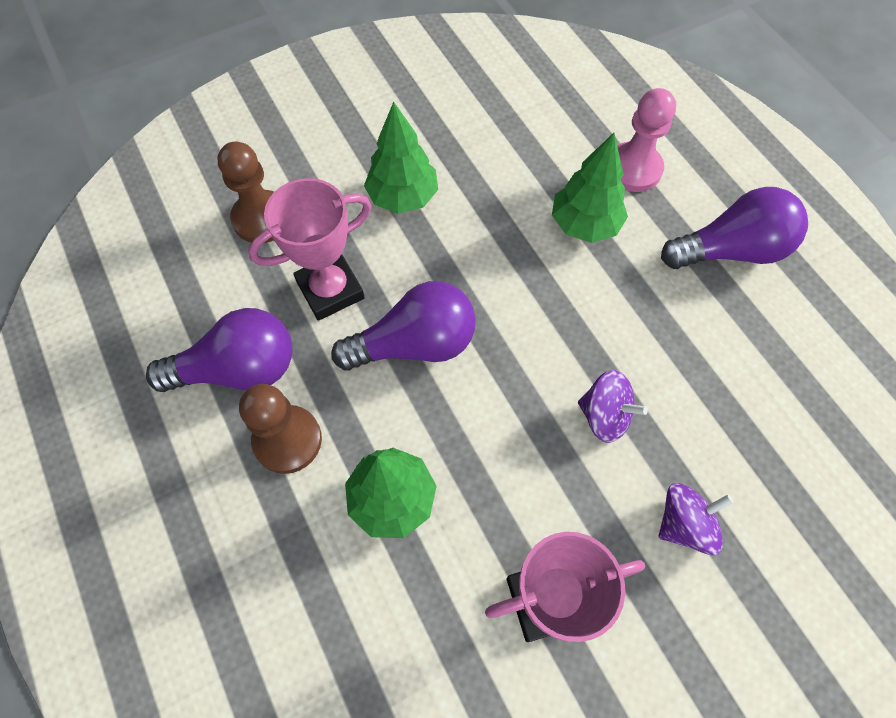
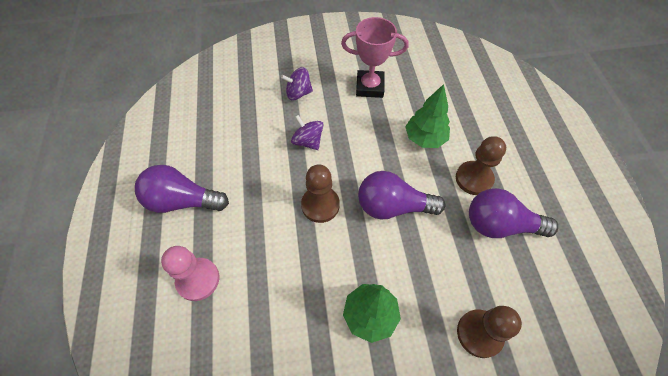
camera: 160 degrees left, 5 degrees down
pink trophy [248,178,371,321] -> none
green tree [552,133,628,243] -> none
none -> brown pawn [301,165,340,223]

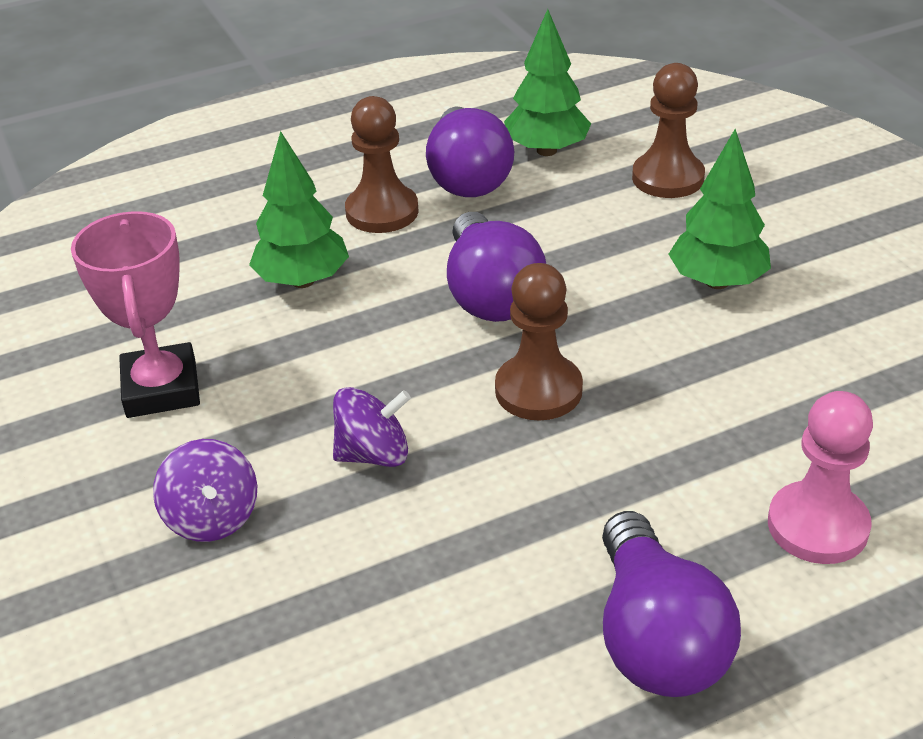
camera: 105 degrees left, 20 degrees down
purple spinning top [291,115,324,150] -> purple spinning top turned 135 degrees counterclockwise [333,387,411,467]
none -> green tree [504,9,591,156]

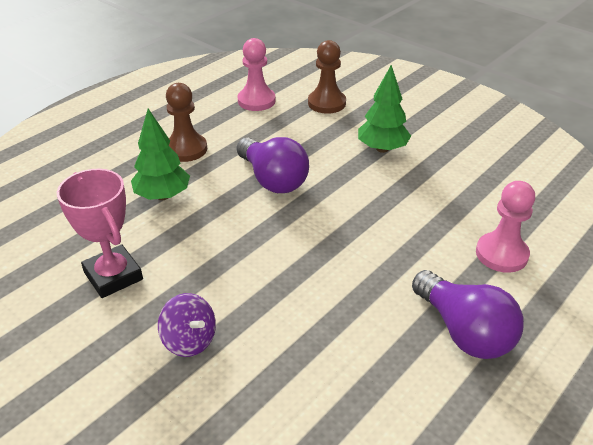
camera: 25 degrees left, 0 degrees up
purple spinning top [333,387,411,467] -> none
purple light bulb [426,106,514,197] -> none
brown pawn [495,263,583,420] -> none
green tree [504,9,591,156] -> pink pawn [237,38,276,111]

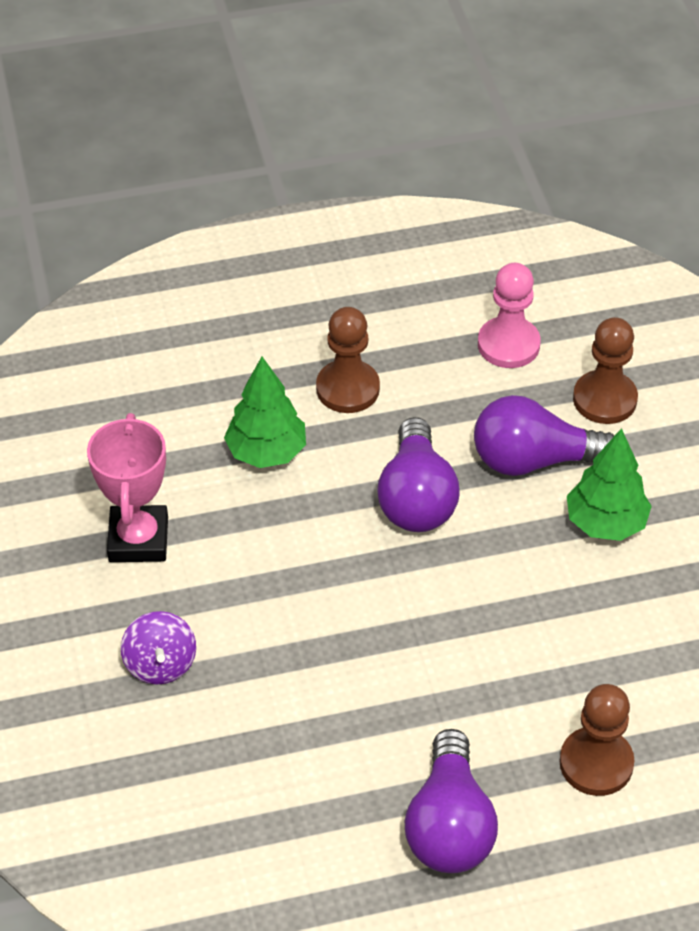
camera: 35 degrees right, 10 degrees up
pink pawn [476,181,535,273] -> brown pawn [560,684,635,796]
none -> purple light bulb [474,395,615,476]

